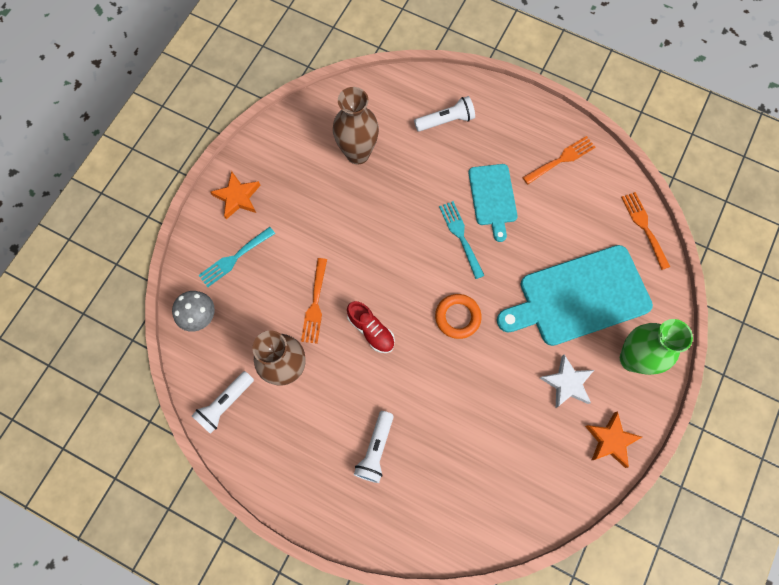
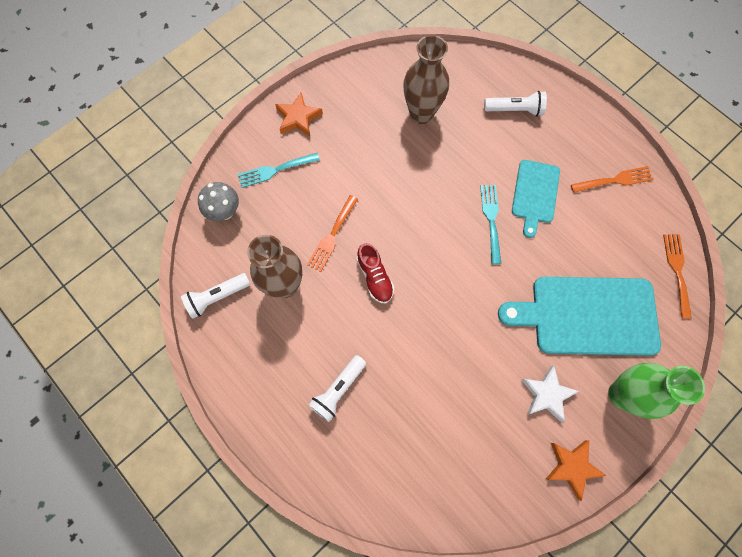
camera: 20 degrees right, 0 degrees up
orange ring [435,294,482,339] -> none

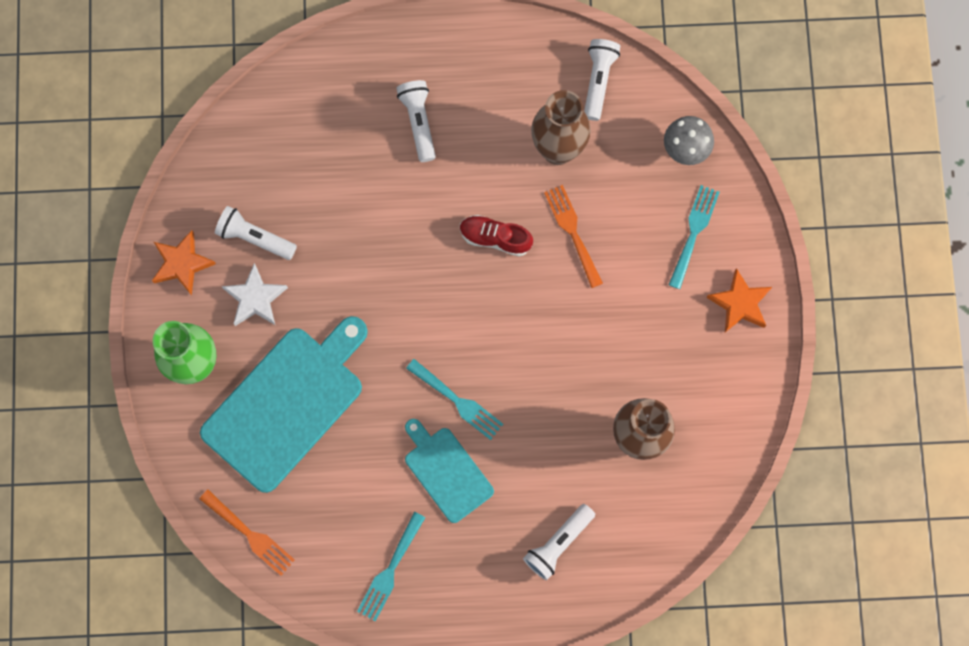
camera: 130 degrees right, 5 degrees up
orange fork [571,166,653,193] -> turquoise fork [357,512,425,621]
none -> white flashlight [215,206,297,260]

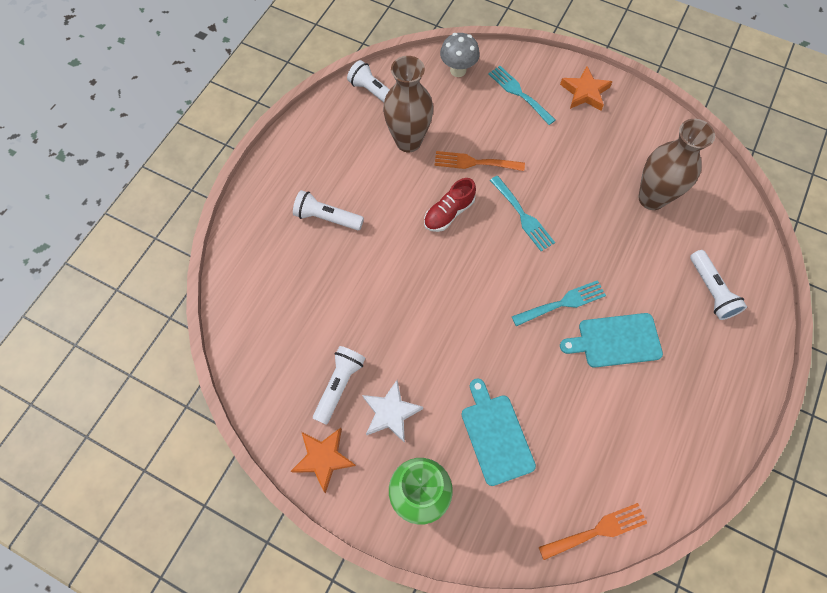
camera: 60 degrees left, 10 degrees down
turquoise cutting board [200,316,368,493] -> turquoise cutting board [461,378,536,486], size x0.57
white flashlight [215,206,297,260] -> white flashlight turned 150 degrees clockwise [313,346,366,425]
turquoise fork [357,512,425,621] -> turquoise fork moved to [490,176,555,251]

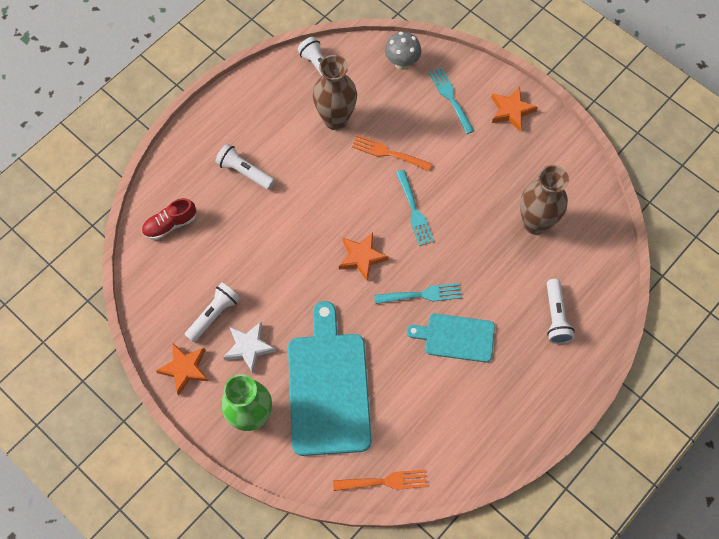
camera: 15 degrees right, 0 degrees up
red shoe [424,178,476,232] -> red shoe moved to [142,198,196,240]
turquoise cutting board [461,378,536,486] -> turquoise cutting board [288,301,372,456], size x1.77
none -> orange star [339,232,389,281]

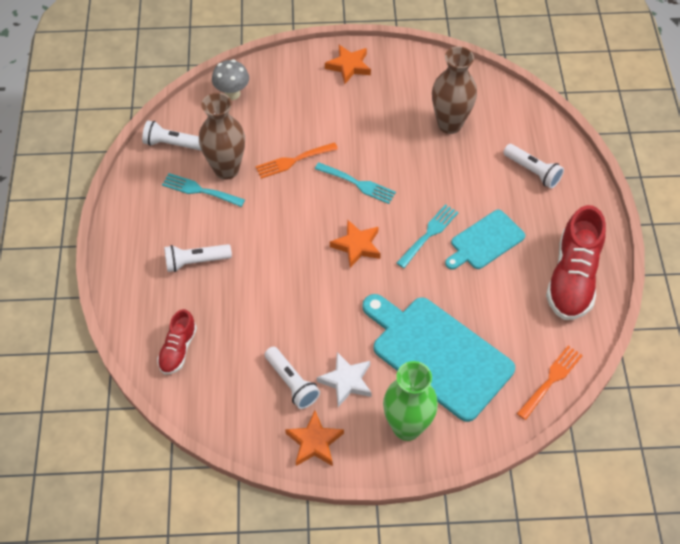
camera: 45 degrees left, 10 degrees down
white flashlight [185,283,240,342] -> white flashlight turned 150 degrees clockwise [264,346,320,409]
turquoise fork [429,67,474,134] -> turquoise fork moved to [162,173,245,207]
none -> red shoe [546,205,606,320]

